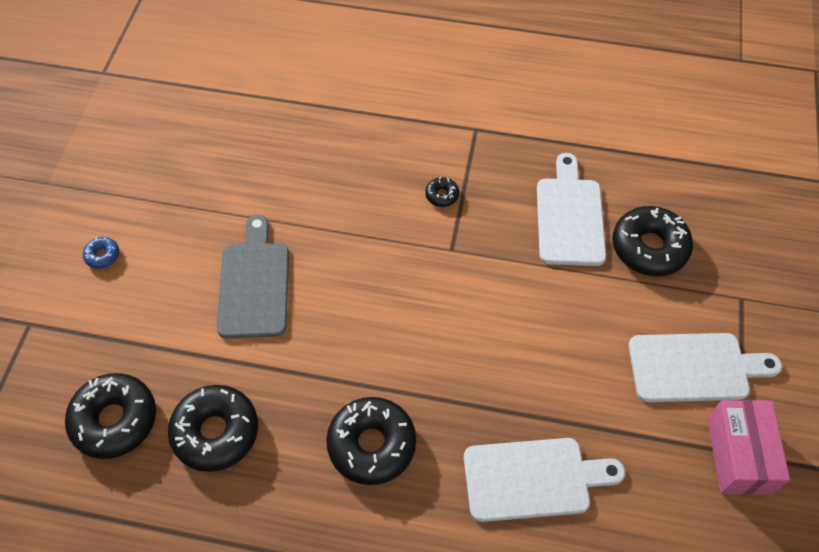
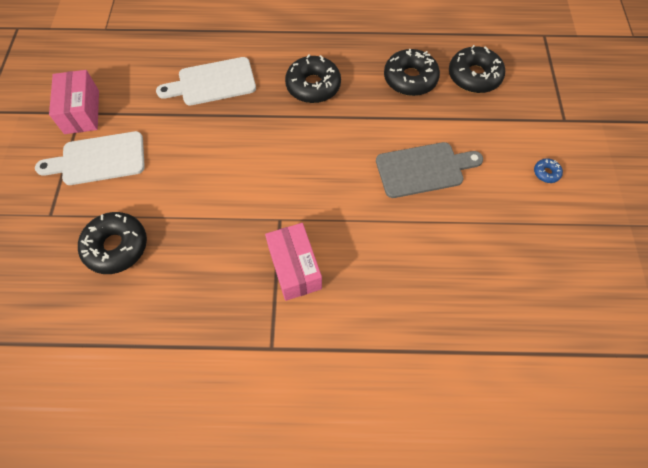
camera: 170 degrees right, 5 degrees up
grey cutting board [217,215,289,339] -> grey cutting board turned 90 degrees counterclockwise [376,142,483,198]
black donut [425,177,459,207] -> pink box [265,223,322,301]
white cutting board [537,153,606,266] -> none

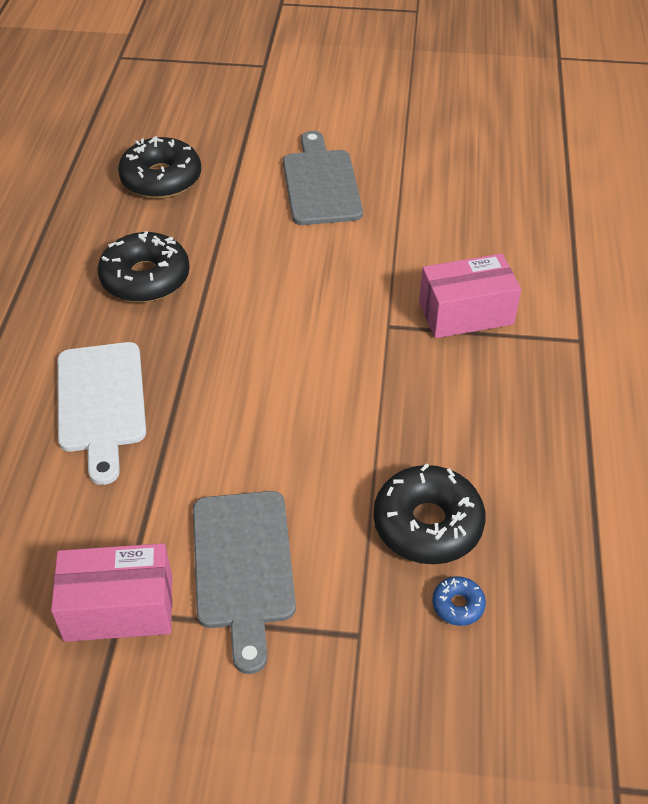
camera: 85 degrees left, 15 degrees down
white cutting board [35,131,145,185] -> grey cutting board [193,491,296,674]
black donut [449,45,505,93] -> none
blue donut [534,158,563,183] -> blue donut moved to [432,576,486,626]

